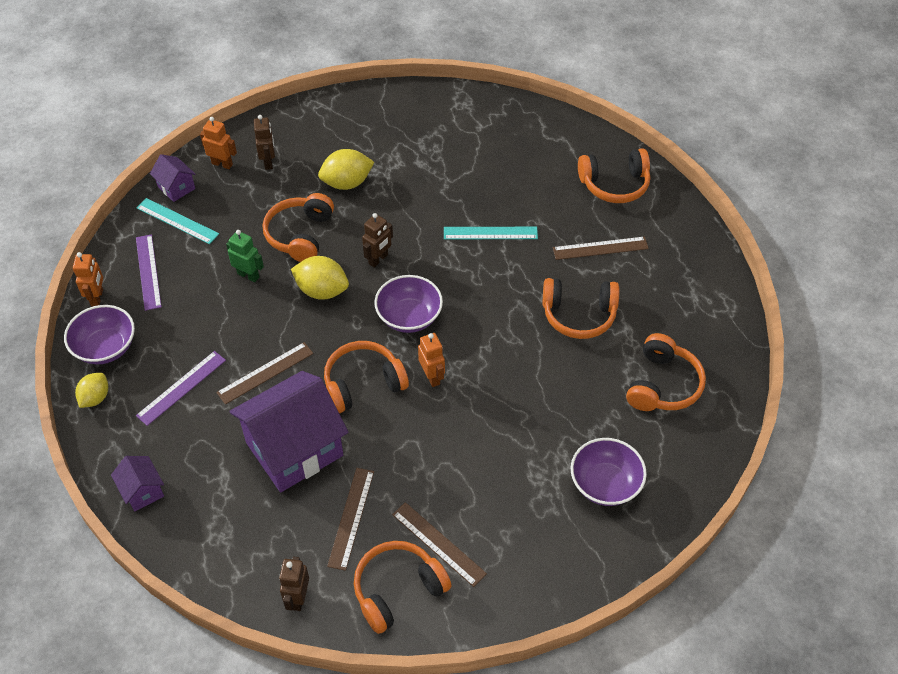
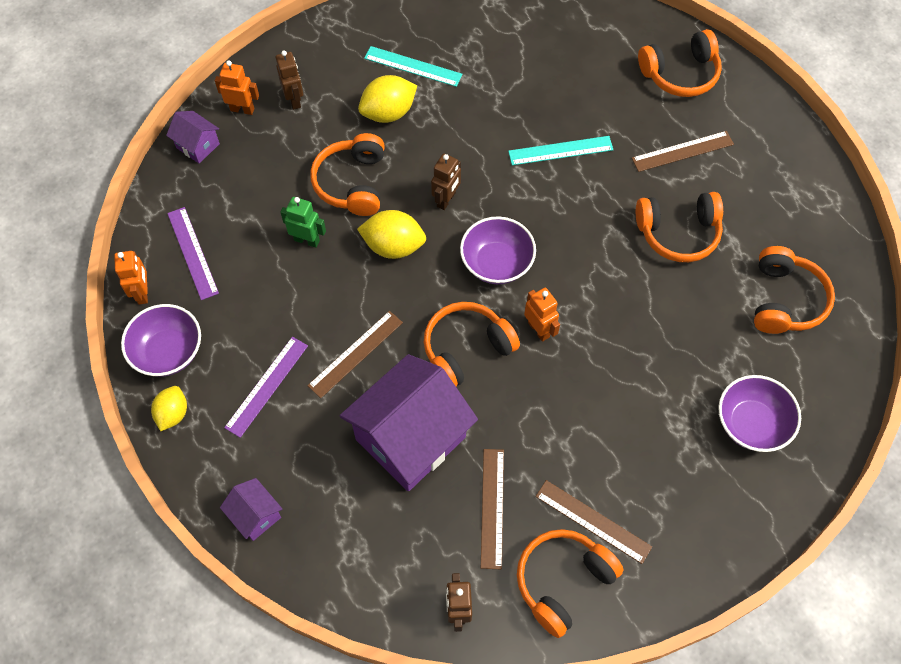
camera: 10 degrees left, 10 degrees up
turquoise ruler [136,198,219,244] -> turquoise ruler moved to [364,46,463,87]

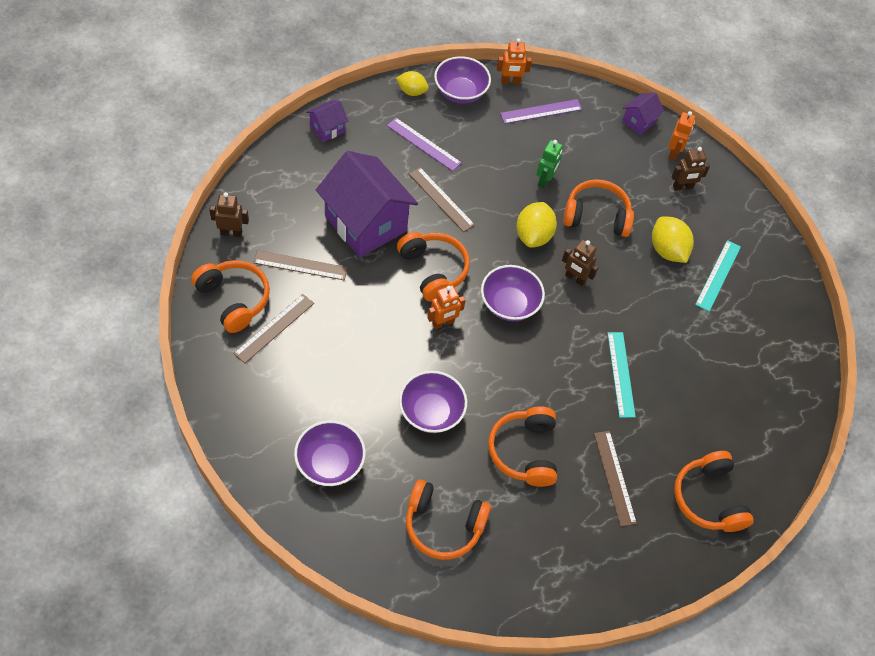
camera: 90 degrees right, 5 degrees down
none -> purple bowl [399,371,467,433]

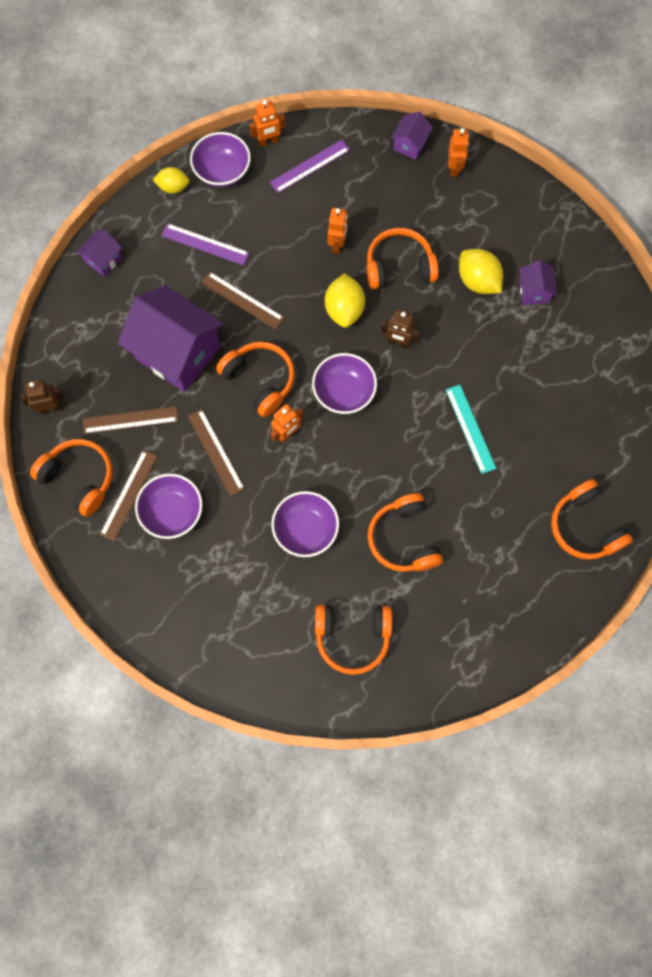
camera: 10 degrees left, 15 degrees up
purple bowl [294,420,366,486] -> purple bowl moved to [135,474,202,539]
green robot [536,140,563,188] -> orange robot [328,208,348,254]
brown ruler [594,431,637,527] -> brown ruler moved to [188,409,245,496]
brown robot [672,147,710,191] -> none
turquoise ruler [695,240,741,312] -> purple house [519,260,557,305]

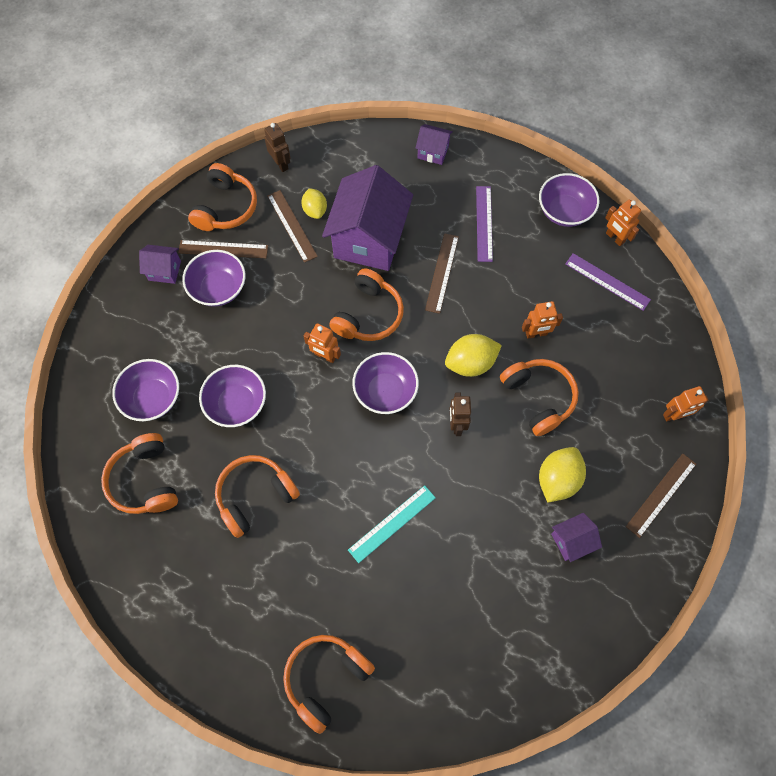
camera: 70 degrees right, 5 degrees down
yellow lemon [153,167,189,194] -> yellow lemon moved to [301,188,327,219]
brown ruler [188,409,245,496] -> brown ruler moved to [626,454,696,538]
purple house [391,112,433,160] -> purple house moved to [139,245,181,284]
none -> purple bowl [112,359,179,421]

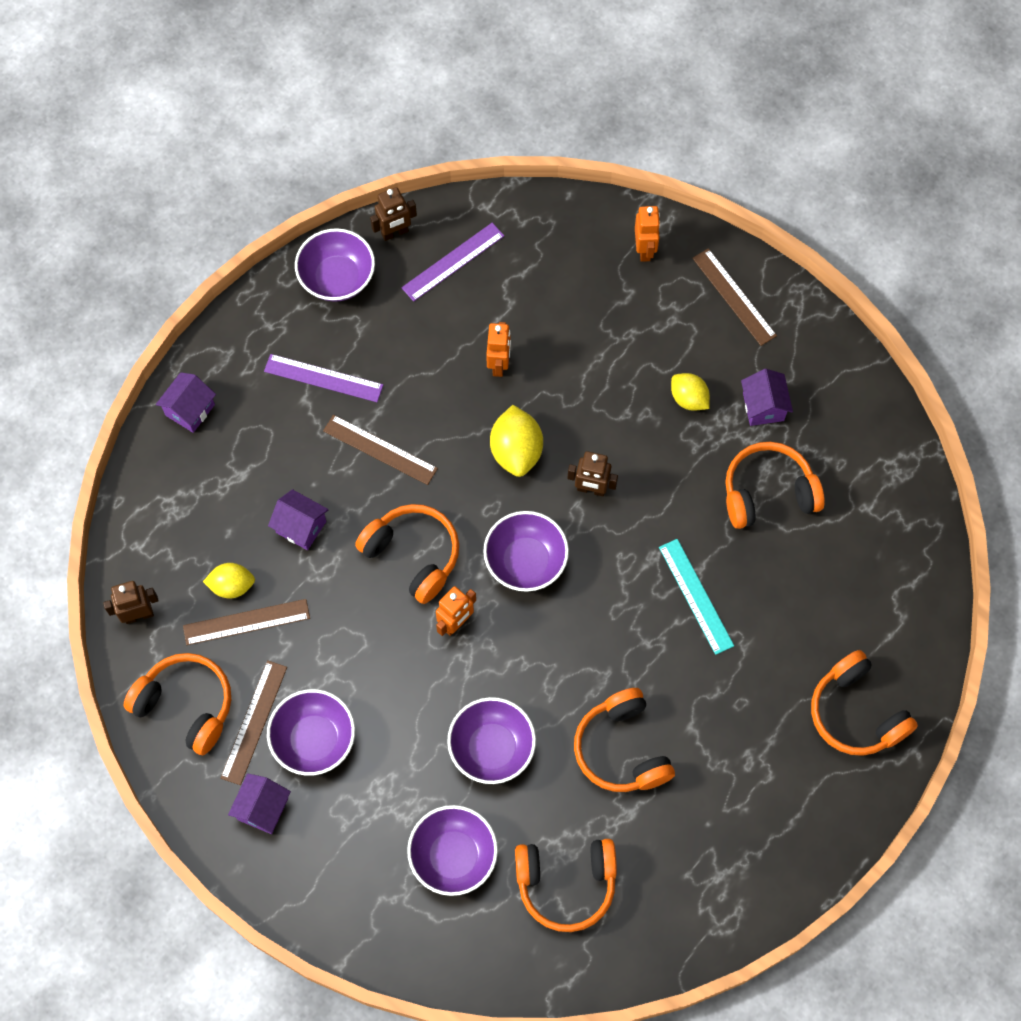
camera: 75 degrees left, 0 degrees up
purple house [322,165,413,271] -> purple house [268,489,329,550], size x0.45
orange headphones [500,359,579,436] -> orange headphones moved to [725,442,825,529]
yellow lemon [539,447,586,503] -> yellow lemon [671,373,710,411], size x0.65
orange robot [605,200,641,246] -> brown robot [370,187,417,241]

